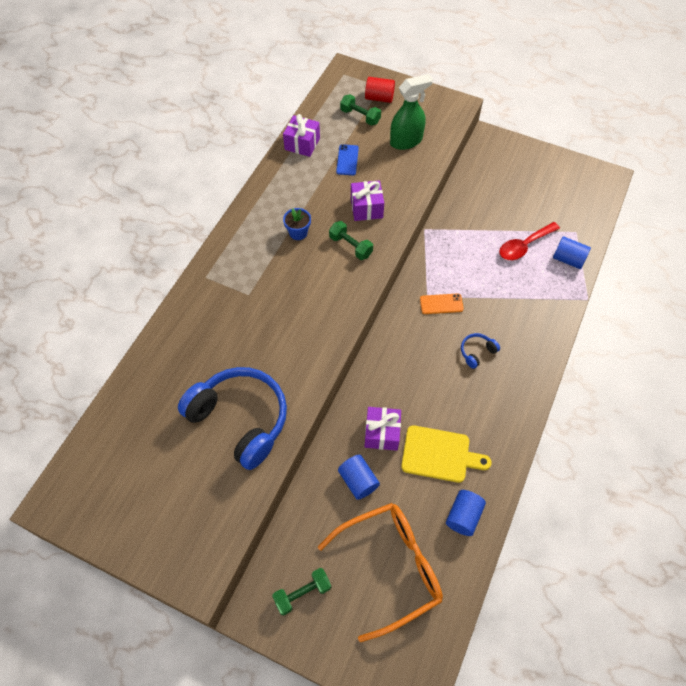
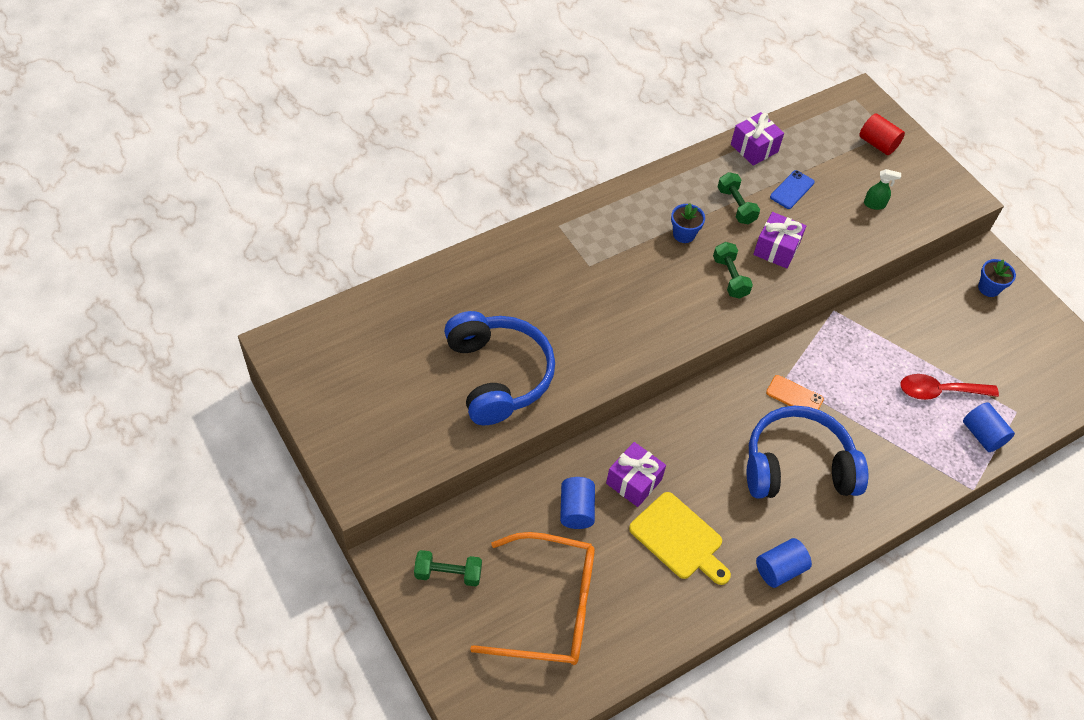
camera: 30 degrees right, 5 degrees down
green dumbbell [340,94,381,126] -> green dumbbell moved to [718,172,760,224]
green spray bottle [390,74,433,150] -> green spray bottle [864,169,901,210], size x0.50
blue cylinder [446,490,486,536] -> blue cylinder moved to [756,538,812,588]
blue headphones [461,333,500,369] -> blue headphones [747,406,868,499], size x2.45
none -> blue flower pot [978,259,1016,297]

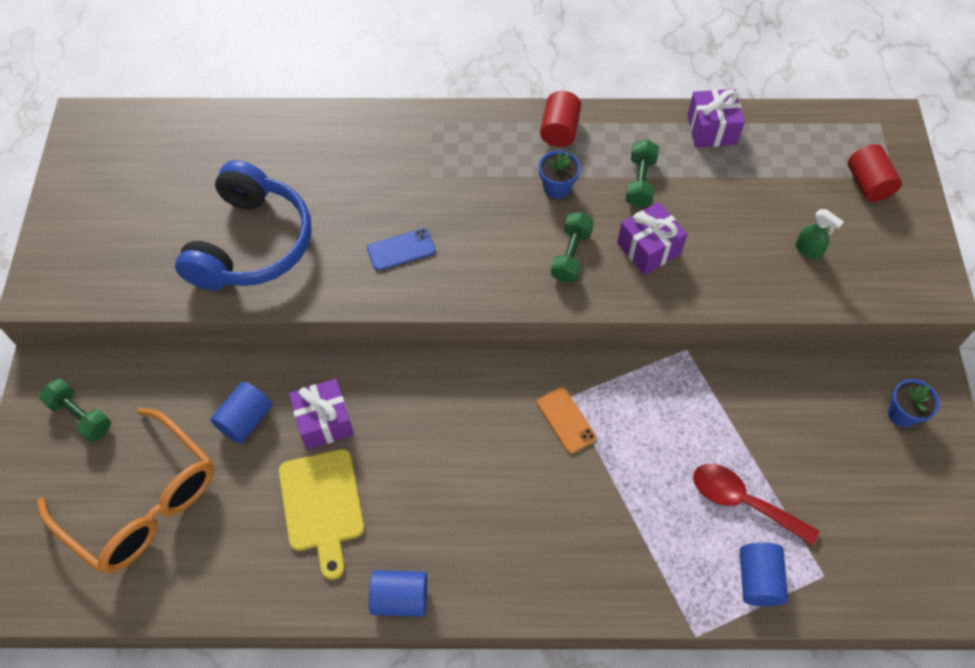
camera: 35 degrees right, 5 degrees up
blue headphones [747,406,868,499] -> none
blue phone [770,170,815,209] -> blue phone moved to [367,228,436,271]
none -> red cylinder [540,91,581,147]

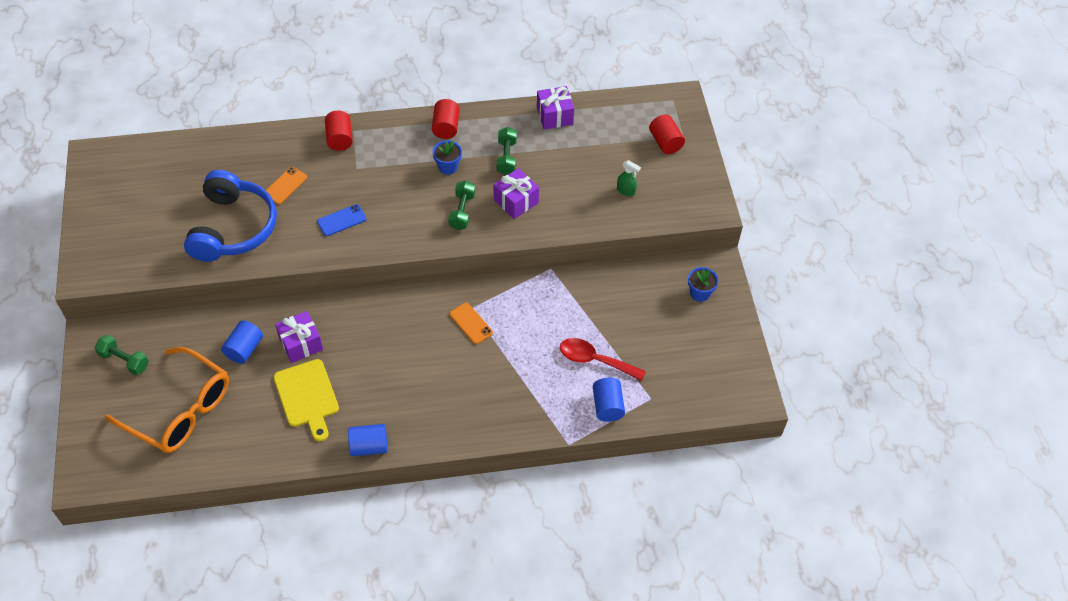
camera: 10 degrees left, 5 degrees down
none -> orange phone [266,167,307,204]
none -> red cylinder [325,110,353,151]

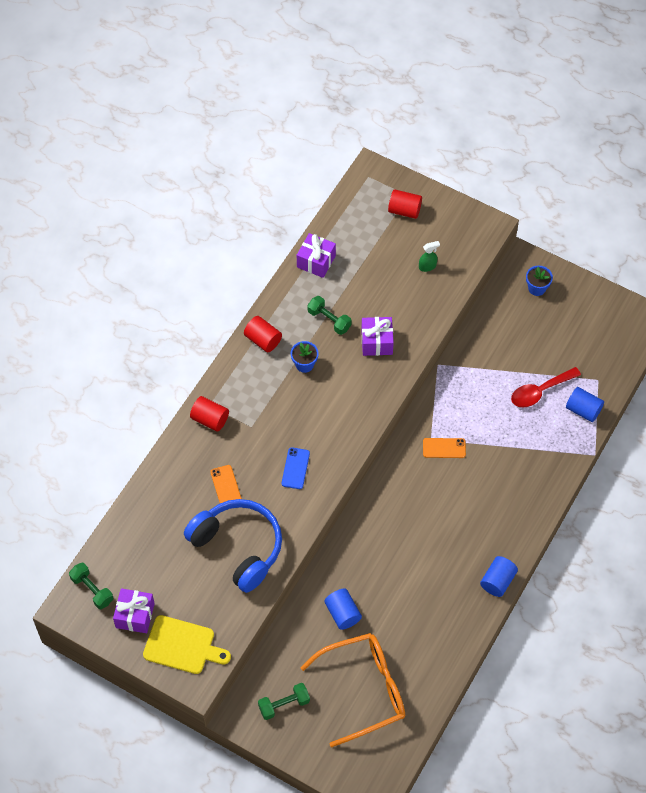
camera: 50 degrees left, 5 degrees up
yellow cutting board [274,359,339,442] -> yellow cutting board moved to [143,615,231,674]
purple gift [275,311,323,363] -> purple gift moved to [113,588,155,633]
green dumbbell [448,181,475,230] -> green dumbbell moved to [69,563,113,609]

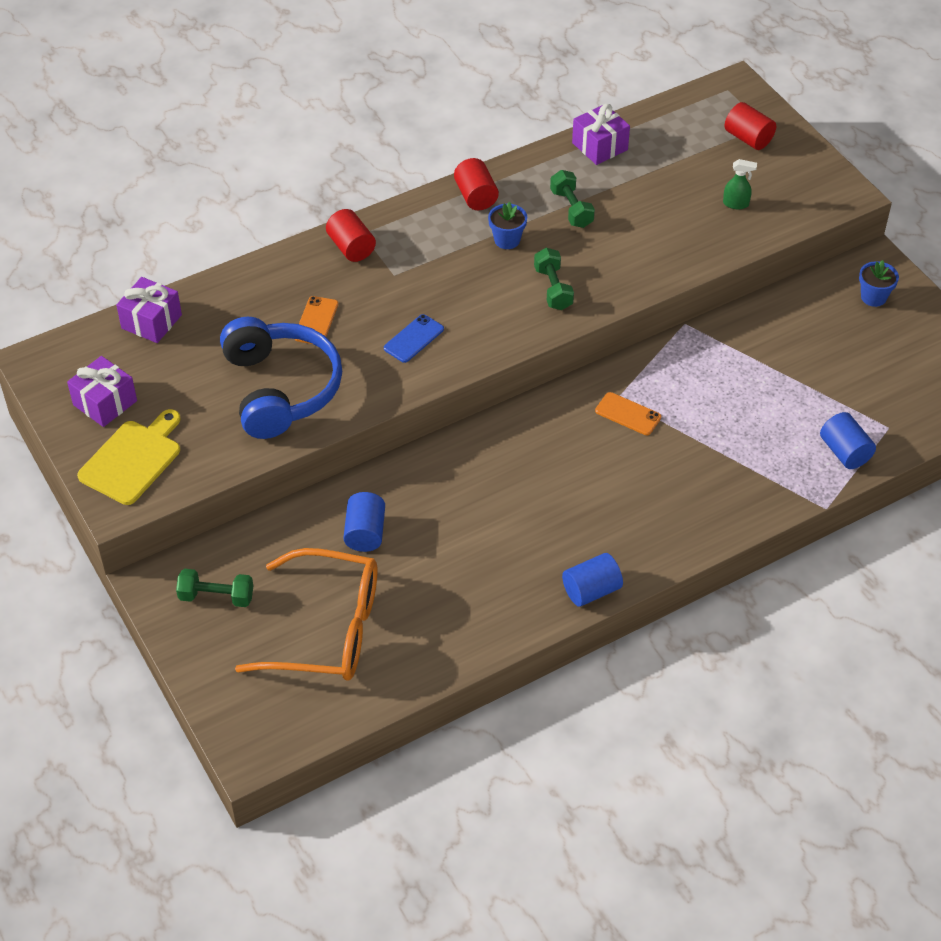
camera: 30 degrees right, 10 degrees down
green dumbbell [69,563,113,609] -> green dumbbell moved to [534,248,574,310]
yellow cutting board [143,615,231,674] -> yellow cutting board turned 105 degrees counterclockwise [77,409,180,505]
purple gift [361,317,394,356] -> purple gift moved to [116,277,182,343]
red spoon [511,367,581,408] -> none

